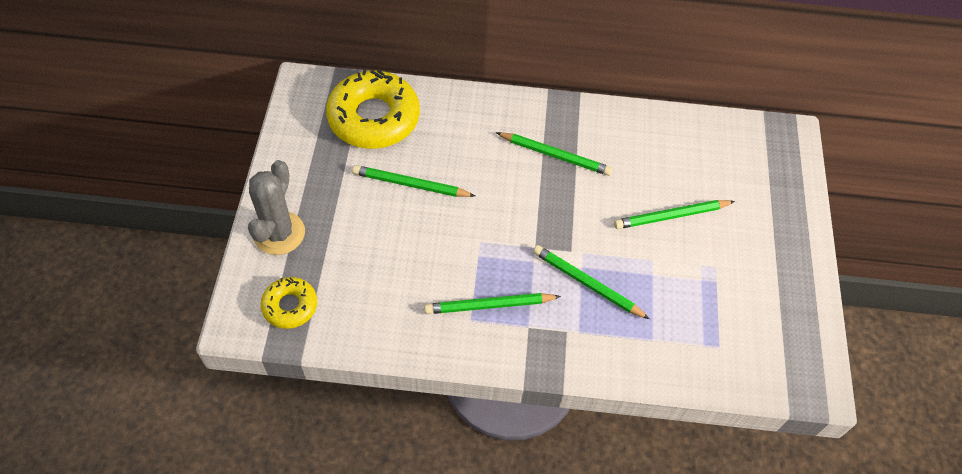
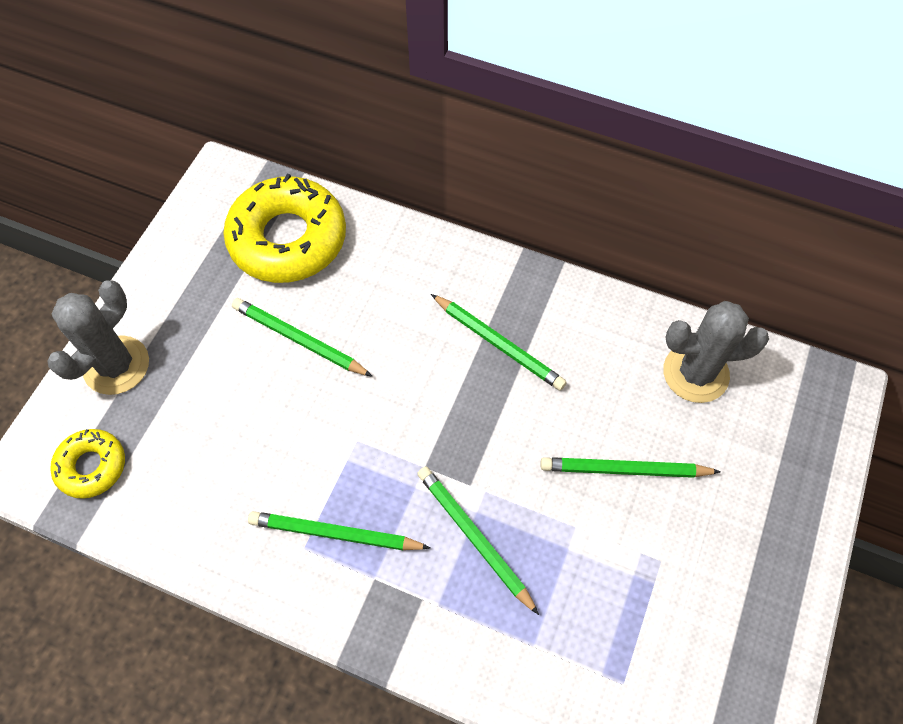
camera: 20 degrees right, 5 degrees up
none -> grey cactus [663,301,769,403]

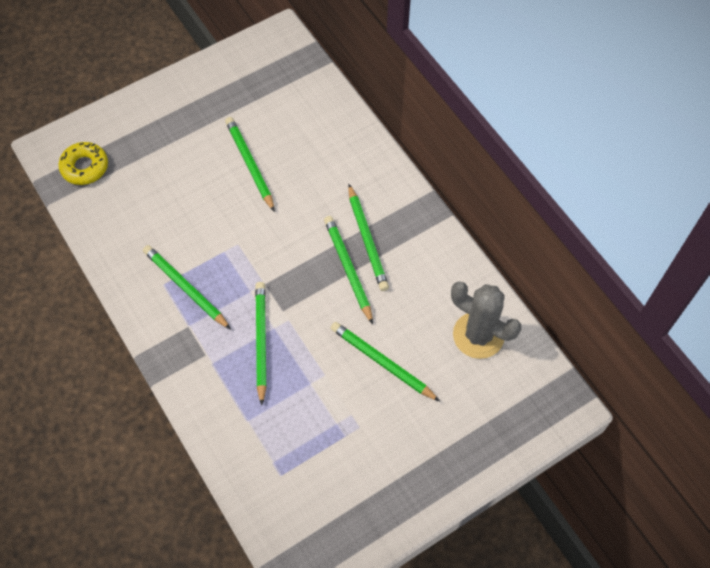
camera: 35 degrees right, 0 degrees up
grey cactus [47,280,149,395] -> none
yellow donut [223,173,346,283] -> none
none -> green pencil [324,216,373,324]

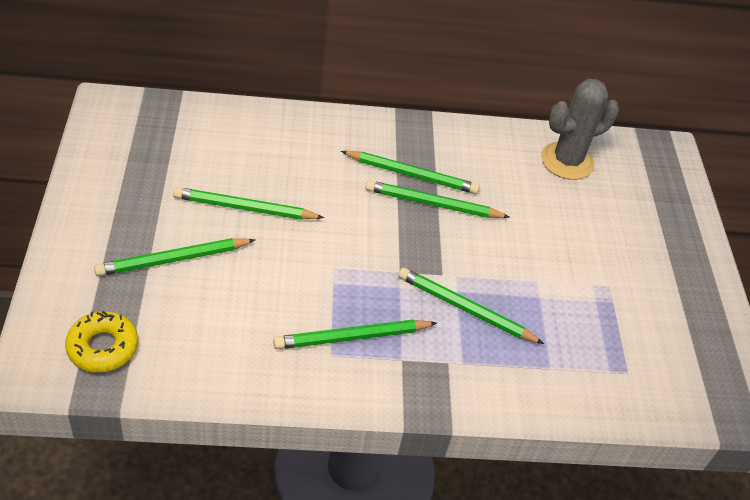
camera: 65 degrees left, 15 degrees down
green pencil [331,322,440,401] -> green pencil moved to [94,238,255,276]

